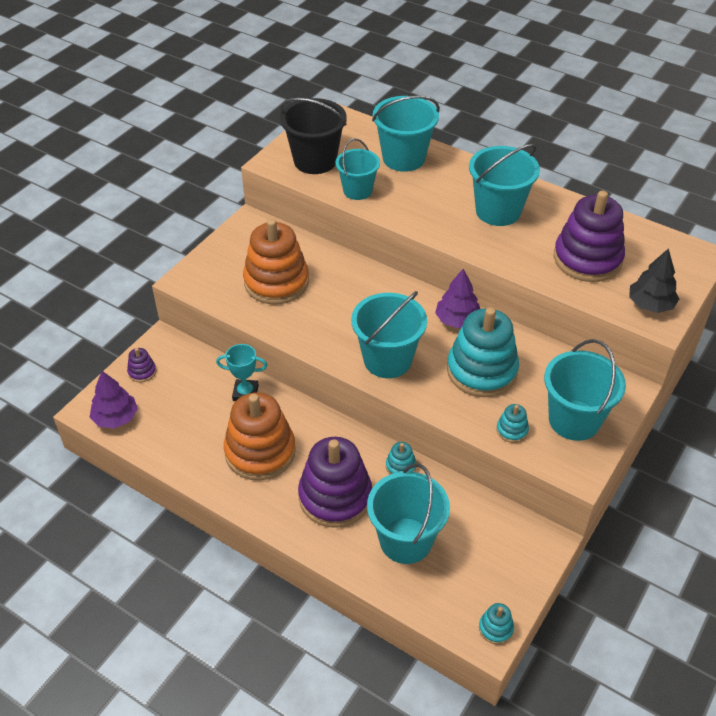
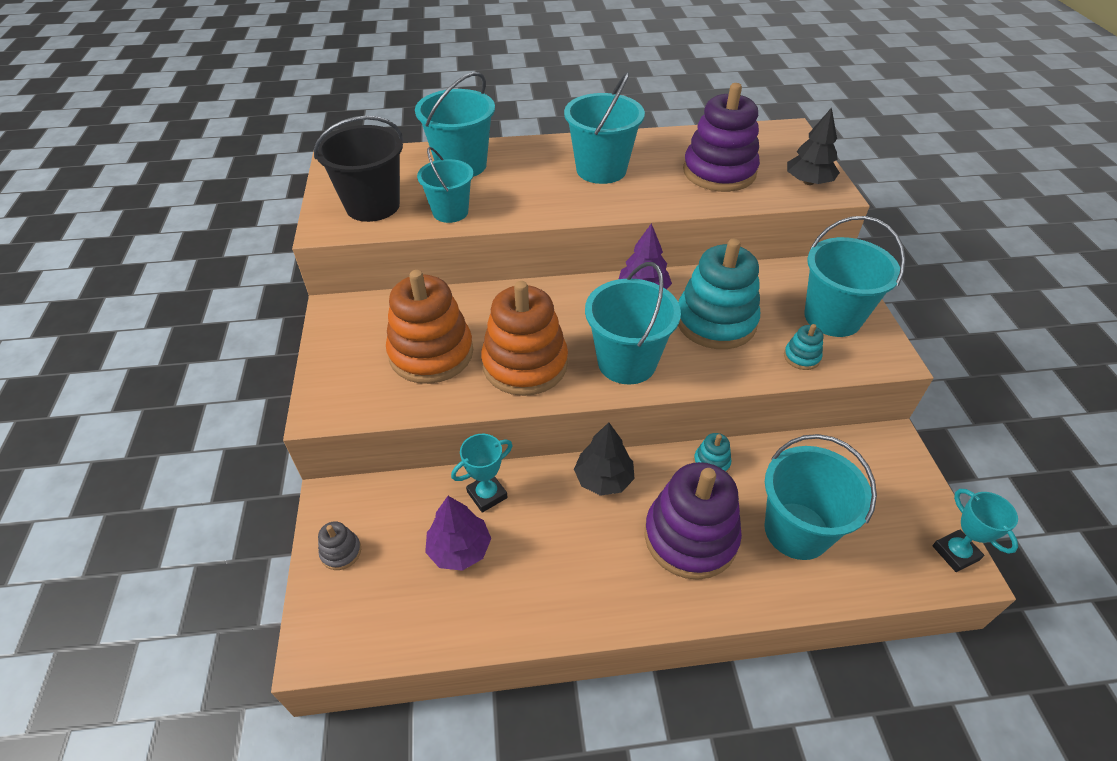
camera: 40 degrees left, 0 degrees up
purple tree [90,371,138,428] -> purple tree moved to [425,496,491,571]
purple stacking toy [127,348,156,382] -> grey stacking toy [318,521,361,570]
orange stacking toy [224,392,296,480] -> orange stacking toy moved to [481,281,568,396]
turquoise stacking toy [479,603,514,644] -> turquoise trophy [932,488,1018,572]
none -> black tree [574,422,635,496]

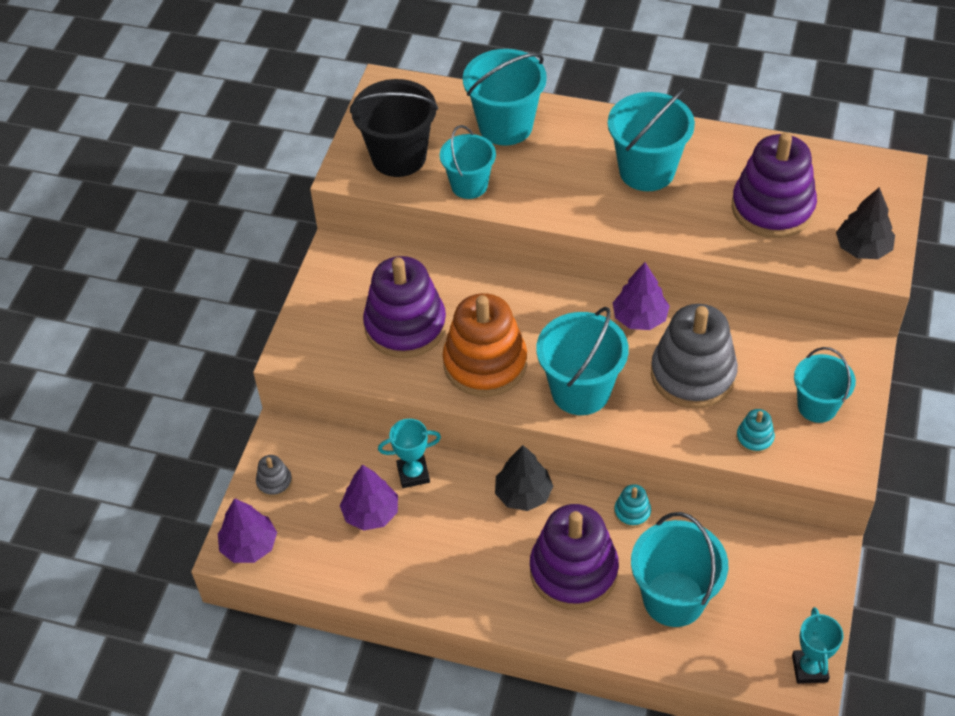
camera: 25 degrees right, 5 degrees up
orange stacking toy [386,270,473,384] -> purple stacking toy [363,256,447,358]
turquoise stacking toy [678,239,760,349] -> grey stacking toy [651,304,738,409]
turquoise bucket [804,216,906,337] -> turquoise bucket [794,347,856,423], size x0.66
none -> purple tree [218,498,277,563]

